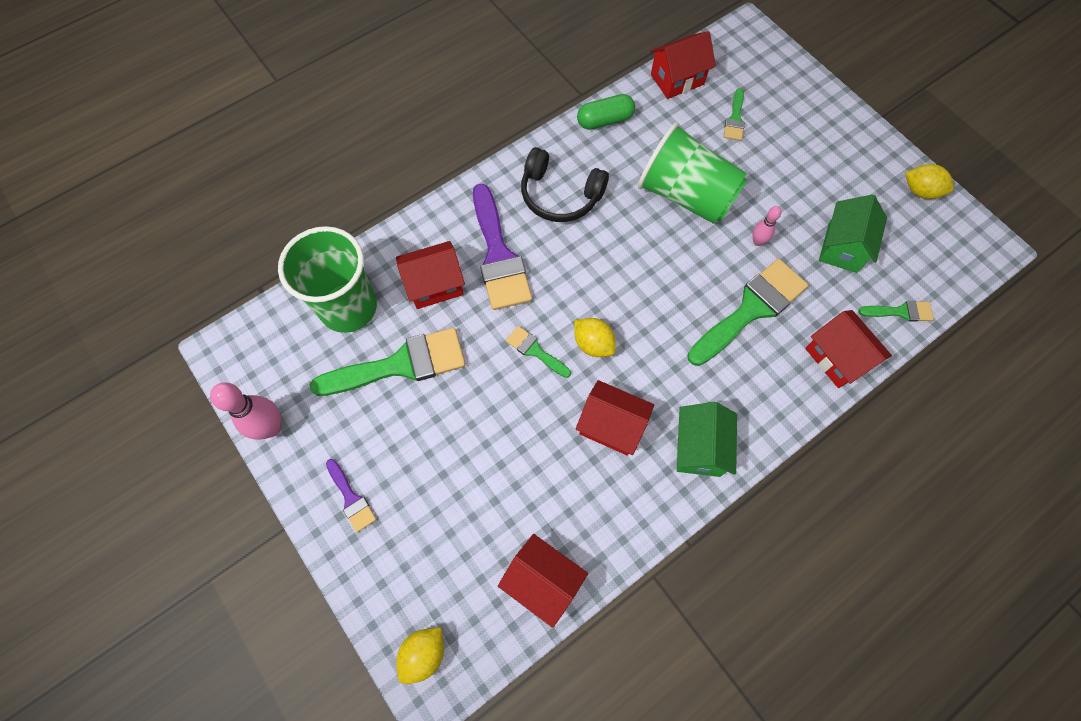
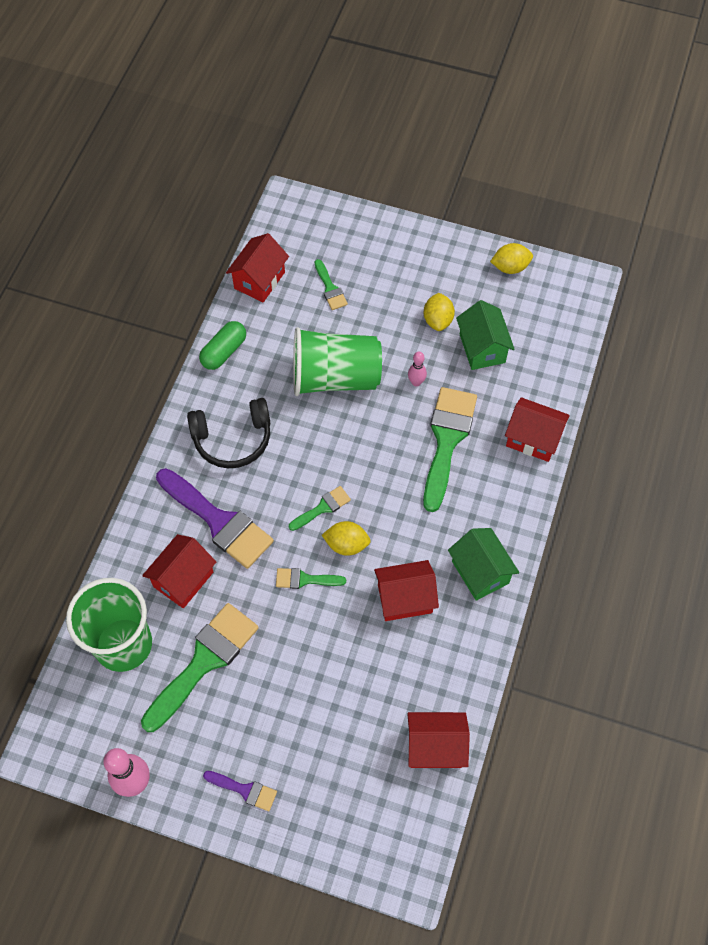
camera: 35 degrees left, 5 degrees down
yellow lemon [396,627,444,684] -> yellow lemon moved to [424,293,455,331]
green brush [858,301,934,322] -> green brush moved to [289,486,351,531]

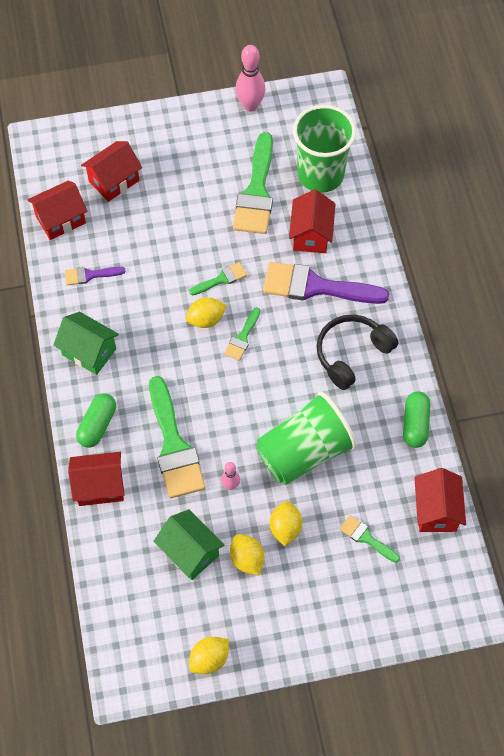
camera: 150 degrees right, 0 degrees up
purple brush [203,771,277,811] -> purple brush moved to [65,267,126,285]
red house [374,560,439,621] -> red house moved to [81,141,142,202]
none -> green capsule [76,393,116,448]
none -> yellow lemon [270,501,302,546]

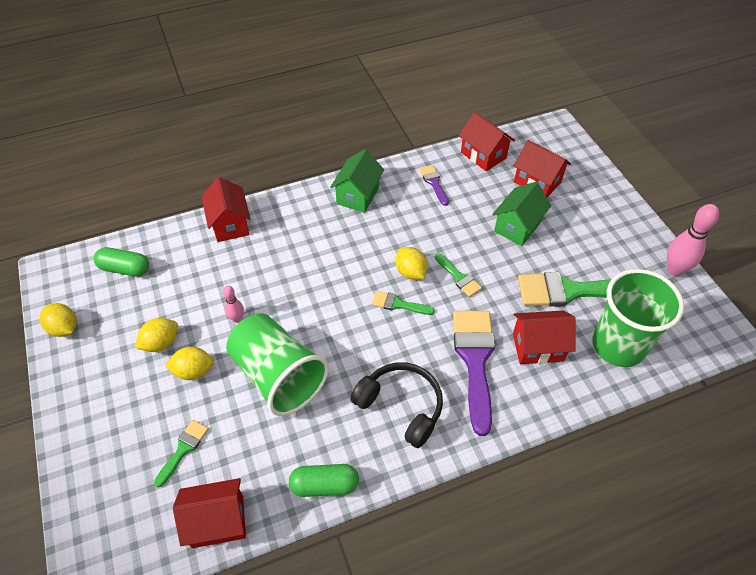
camera: 80 degrees right, 10 degrees down
green capsule [76,393,116,448] -> green capsule moved to [94,247,149,277]
green brush [149,376,205,498] -> none
green house [154,509,224,580] -> green house moved to [492,182,551,246]

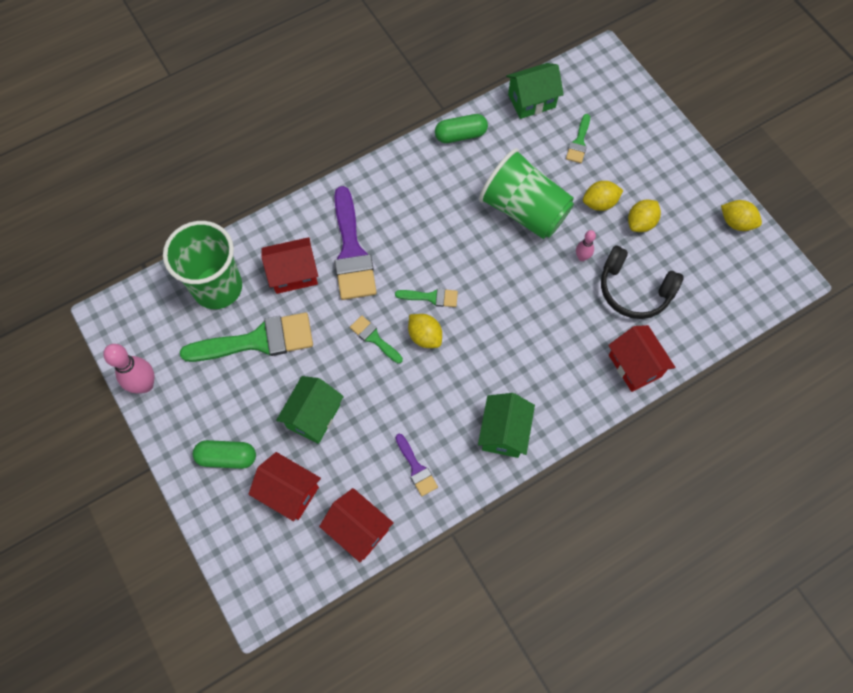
camera: 170 degrees right, 15 degrees up
green capsule [94,247,149,277] -> green capsule moved to [193,440,256,469]
red house [173,478,246,548] -> green house [506,63,564,119]
black headphones [350,362,443,448] -> black headphones moved to [601,245,684,319]

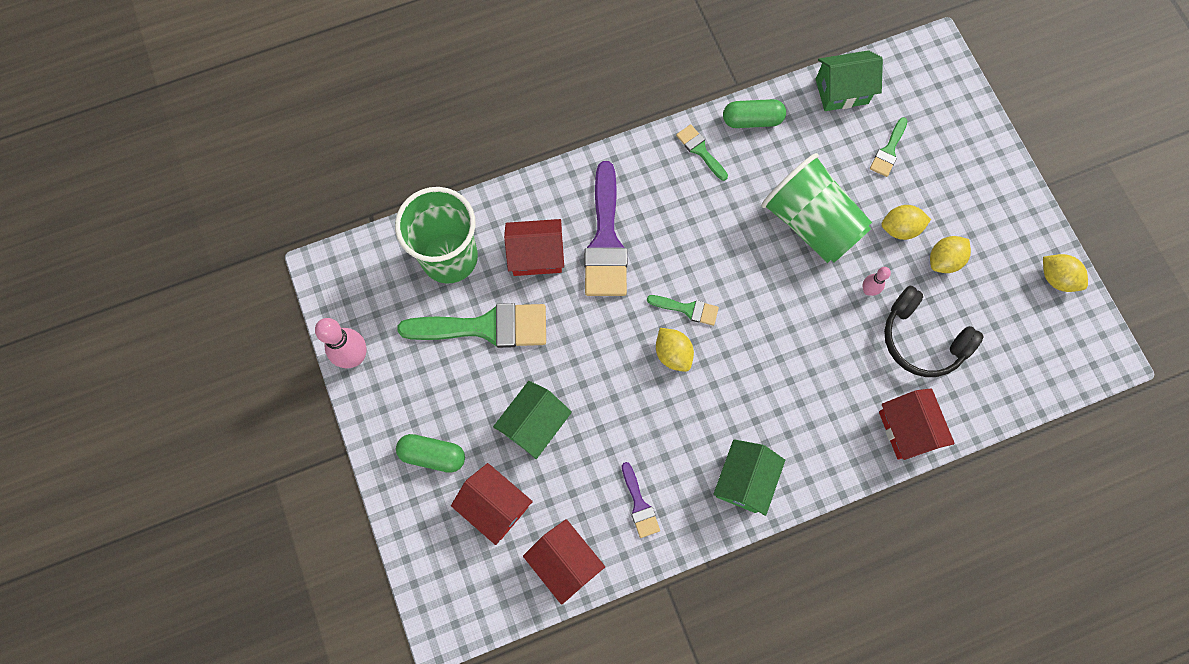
camera: 10 degrees right, 5 degrees up
green brush [350,315,403,363] -> green brush moved to [676,124,728,181]

